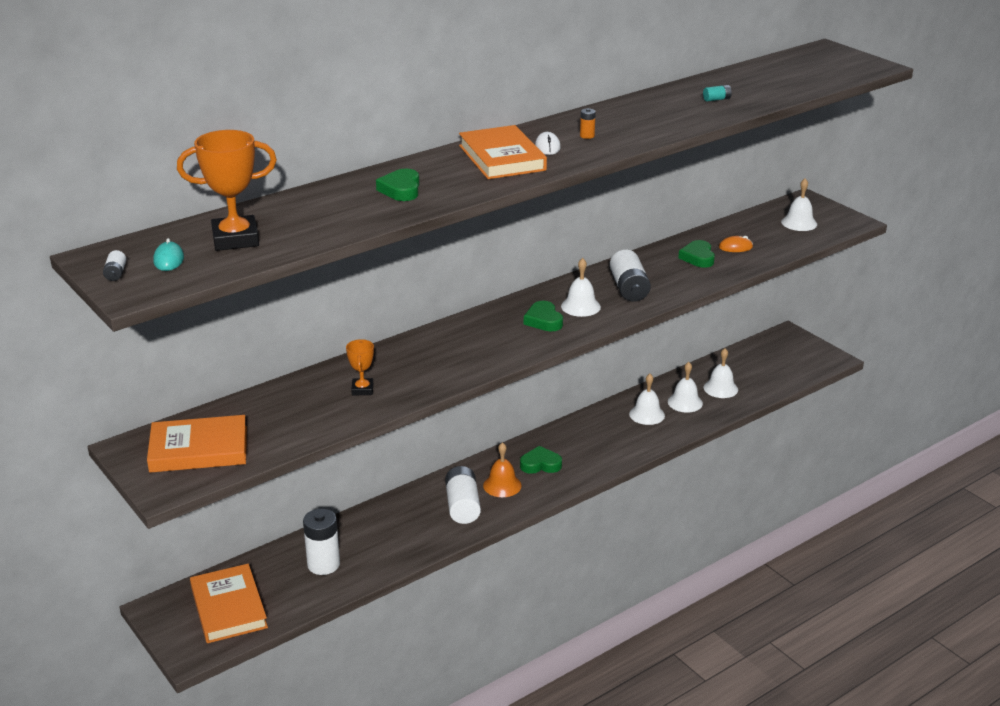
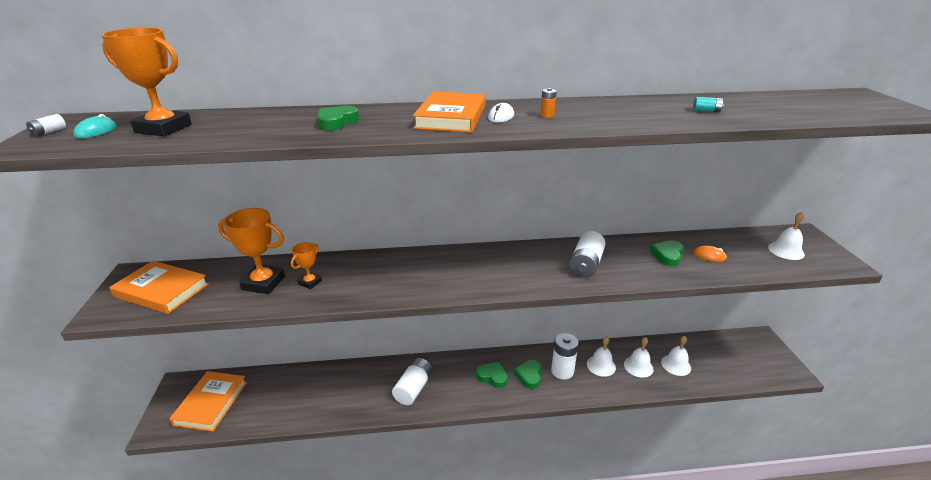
camera: 30 degrees right, 0 degrees up
white battery [303,509,340,575] -> white battery moved to [551,333,579,380]
orange bell [483,442,522,497] -> none
green heart [524,301,563,331] -> green heart moved to [514,360,541,389]
white bell [561,258,601,317] -> none
none -> orange trophy [218,208,285,294]

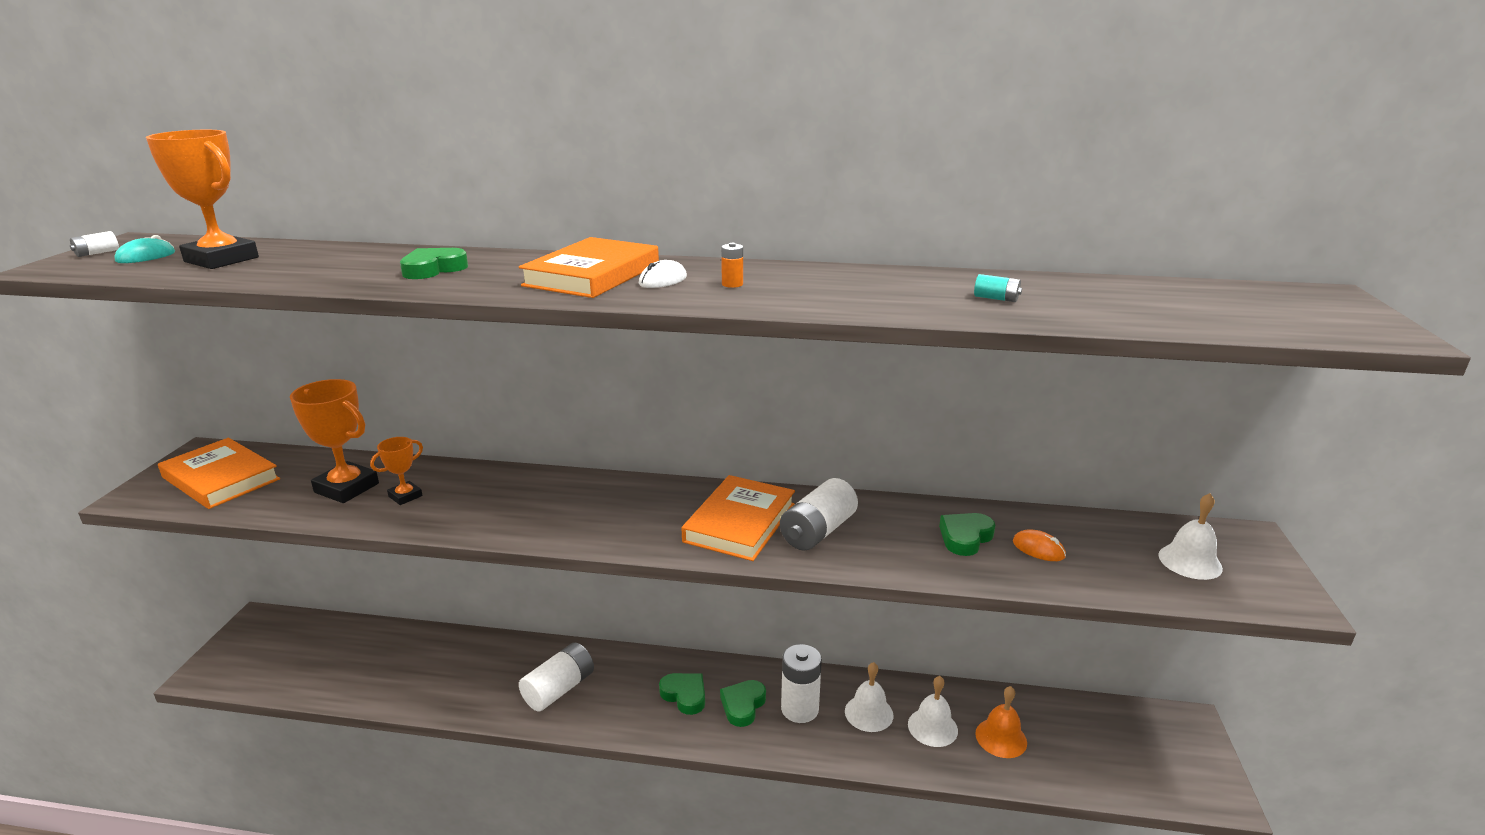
camera: 15 degrees right, 5 degrees down
orange book [169,371,247,432] -> orange book moved to [682,475,795,561]
white bell [661,336,691,376] -> orange bell [975,686,1027,758]

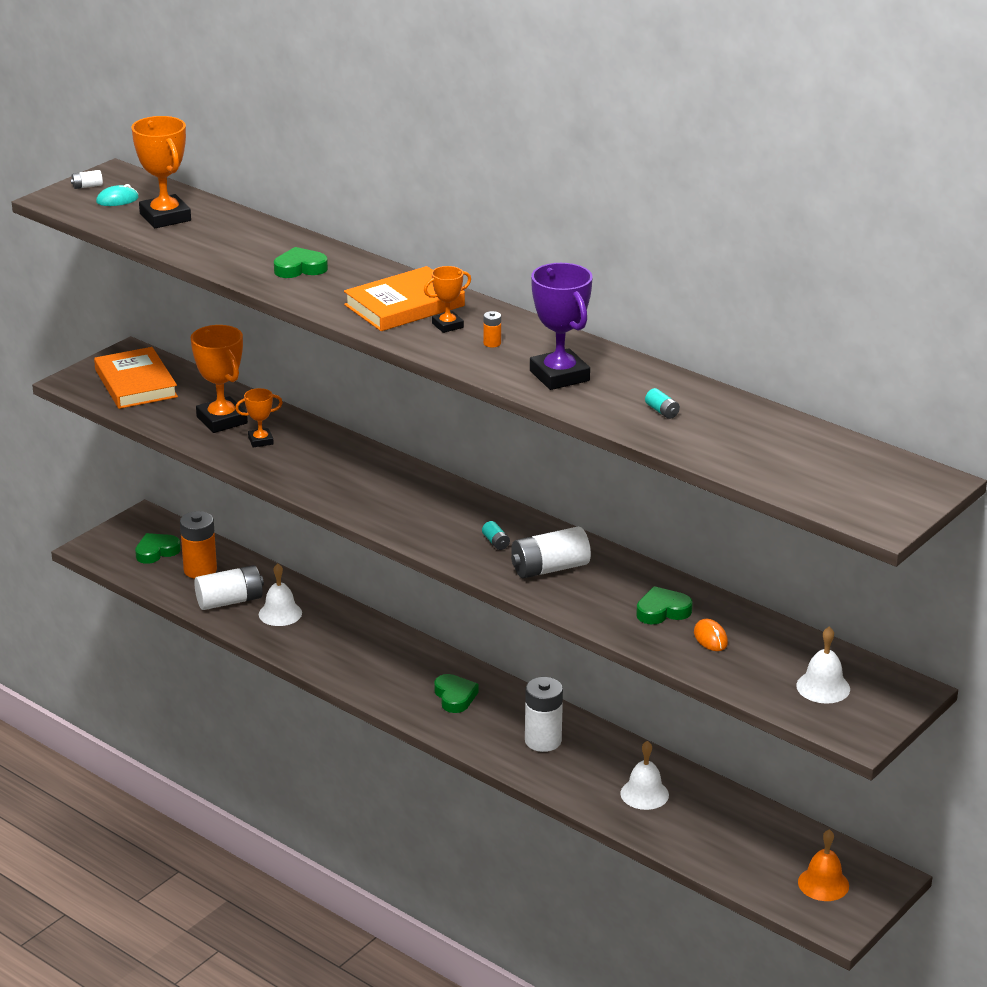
camera: 30 degrees right, 5 degrees up
white battery [519,642,594,712] -> white battery moved to [194,565,264,610]
white mouse [639,260,687,288] -> orange trophy [424,266,471,333]
orange book [682,475,795,561] -> turquoise battery [482,521,510,550]
green heart [720,680,766,727] -> green heart moved to [135,533,181,564]
white bell [845,662,893,732] -> white bell moved to [259,564,302,626]
orange bell [975,686,1027,758] -> orange bell moved to [798,829,849,901]
none -> orange battery [180,511,217,579]
none -> purple trophy [530,263,593,390]

